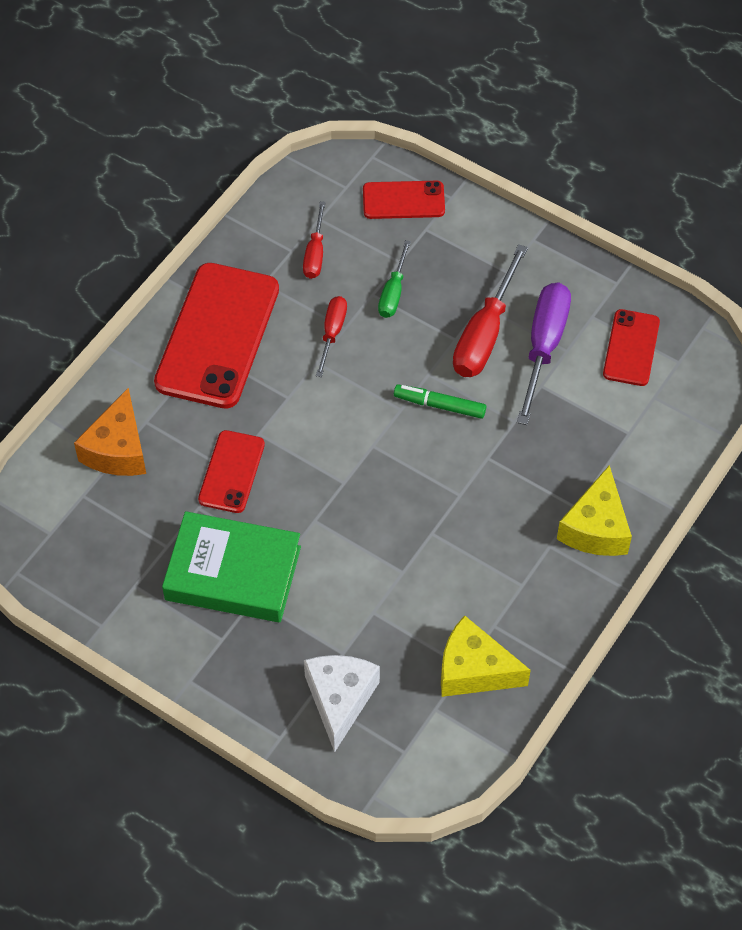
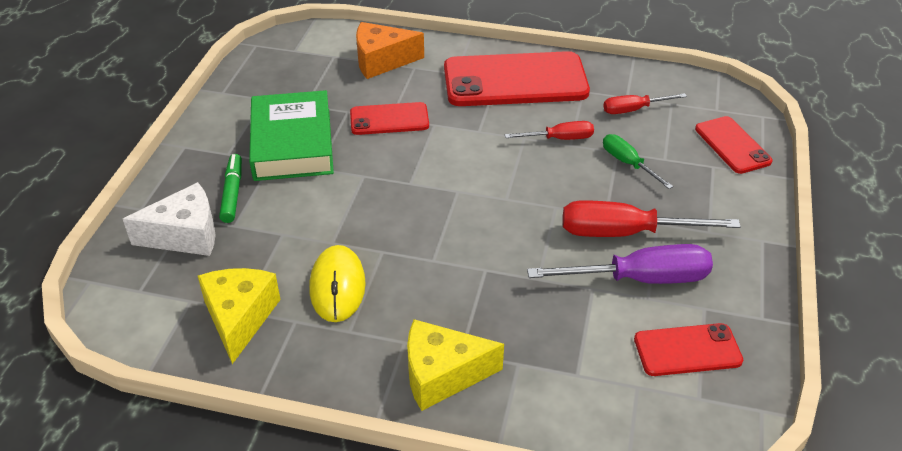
camera: 70 degrees right, 15 degrees down
green screwdriver [378,240,411,318] -> green screwdriver turned 60 degrees clockwise [603,134,673,189]
green marker [394,385,486,419] -> green marker moved to [219,154,242,223]
none -> yellow mouse [309,245,366,322]

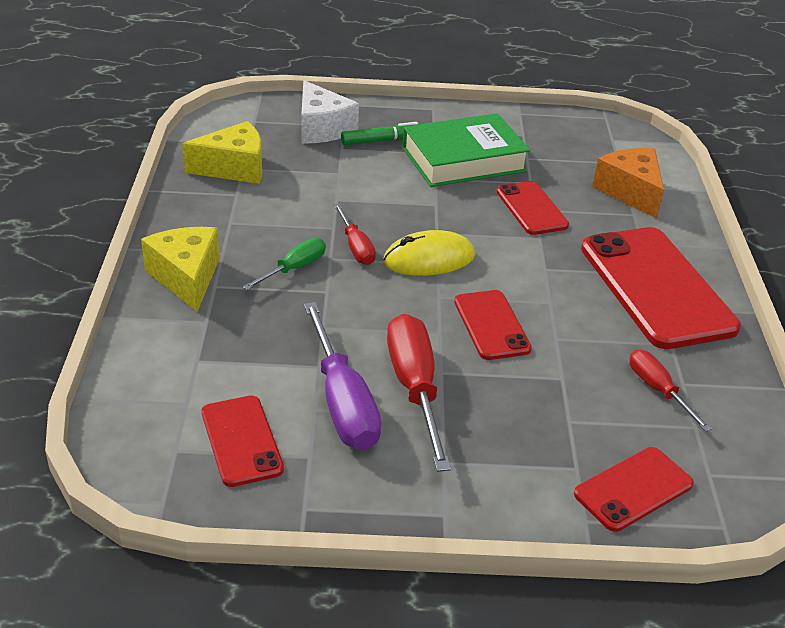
camera: 75 degrees right, 5 degrees down
yellow mouse [309,245,366,322] -> yellow mouse moved to [383,230,475,276]
red screwdriver [505,121,594,140] -> red screwdriver moved to [334,204,376,265]
green screwdriver [603,134,673,189] -> green screwdriver moved to [242,238,326,290]
none -> red phone [454,290,532,360]

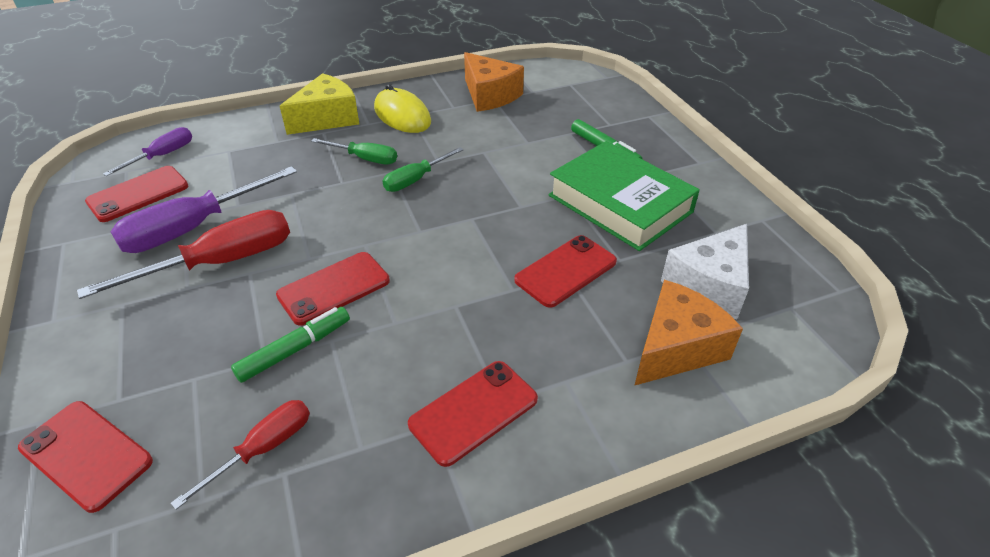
camera: 70 degrees right, 5 degrees up
yellow cheese [182,121,262,184] -> orange cheese [464,52,524,112]
white cheese [301,80,359,144] -> white cheese moved to [661,224,749,319]
red screwdriver [334,204,376,265] -> green screwdriver [383,147,464,192]
yellow mouse [383,230,475,276] -> yellow mouse moved to [374,84,431,133]
red phone [581,227,741,349] -> red phone [408,361,538,467], size x0.53
none -> purple screwdriver [103,127,192,176]
none -> green marker [231,307,350,383]

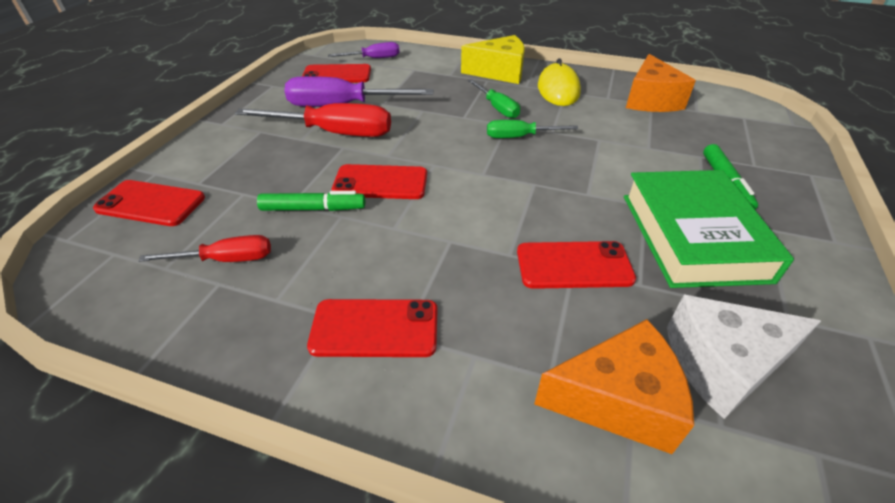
camera: 40 degrees right, 0 degrees up
red phone [18,401,153,513] -> red phone turned 60 degrees counterclockwise [93,180,205,226]

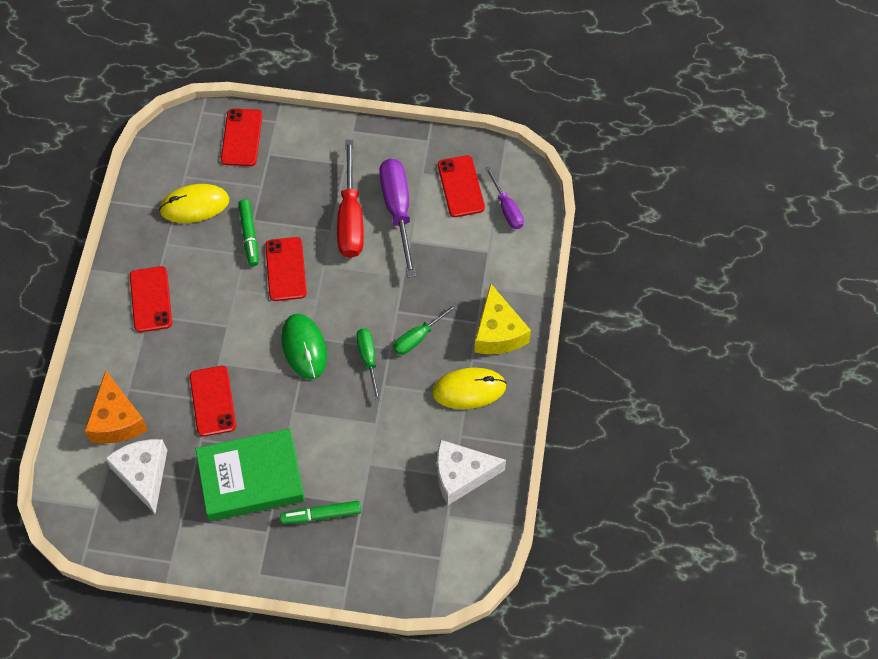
camera: 80 degrees right, 20 degrees up
red screwdriver [138,235,271,262] -> yellow mouse [159,184,229,223]
orange cheese [626,54,696,112] -> white cheese [437,440,506,505]
none -> green mouse [281,314,327,379]

